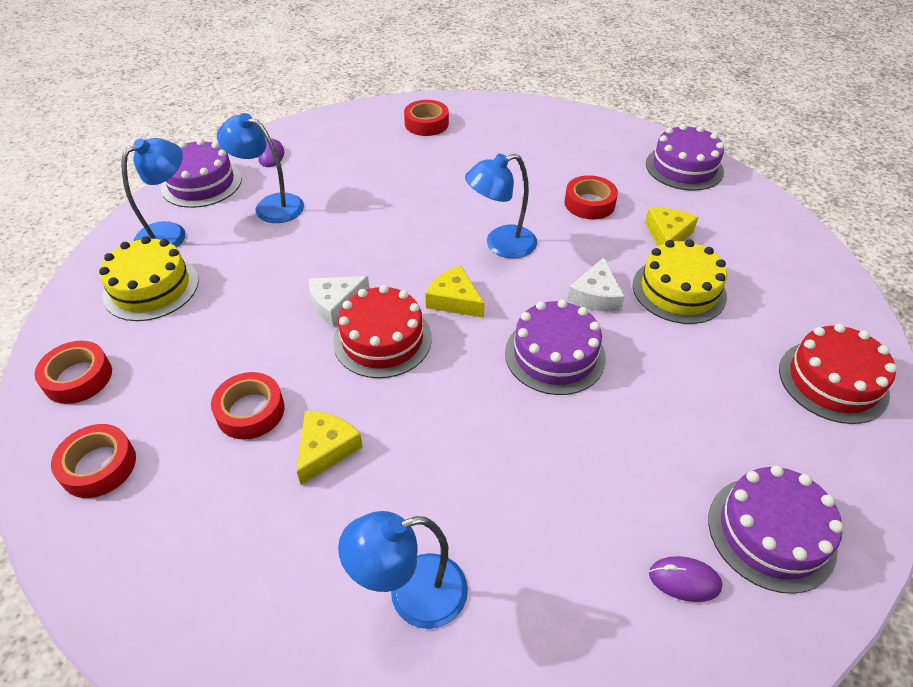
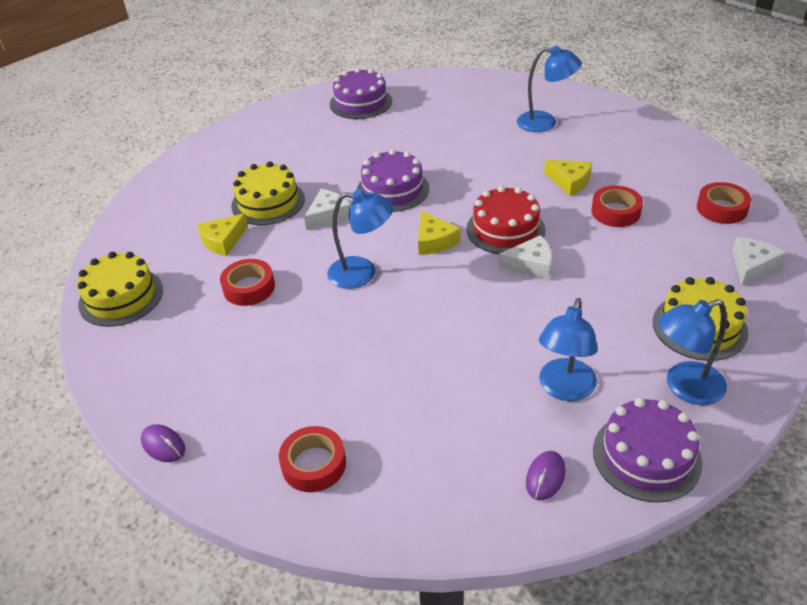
camera: 150 degrees left, 5 degrees down
red tape [34,341,112,404] -> white cheese [732,237,786,285]
blue lamp [217,113,304,223] -> blue lamp turned 60 degrees clockwise [539,298,598,401]
yellow cheese [297,411,363,485] -> yellow cheese turned 105 degrees counterclockwise [544,160,592,196]
purple cake [646,124,724,191] -> yellow cake [77,252,163,327]
purple mouse [649,556,722,602] -> purple mouse moved to [141,424,185,462]
red cake [779,324,897,424] -> none

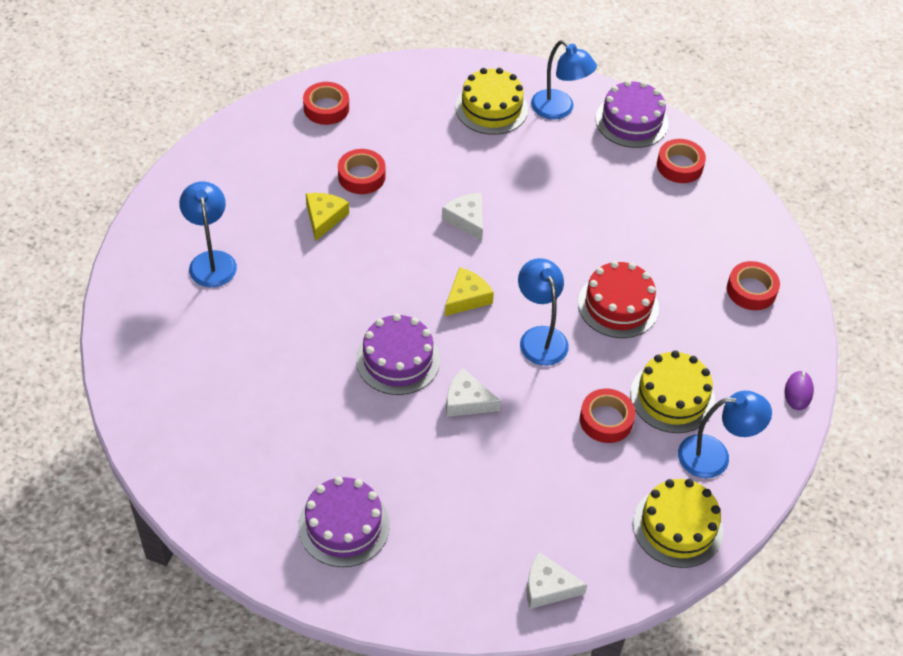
camera: 120 degrees left, 10 degrees up
yellow cheese [197,213,248,256] -> none
yellow cake [231,162,305,225] -> yellow cake moved to [630,350,715,433]
purple cake [330,68,392,119] -> purple cake moved to [298,477,390,567]
red cake [466,186,545,254] -> red cake moved to [578,261,659,338]
purple mouse [526,451,565,501] -> red tape [657,139,706,183]
blue lamp [539,298,598,401] -> blue lamp moved to [678,391,772,478]
white cheese [732,237,786,285] -> white cheese moved to [527,552,587,609]

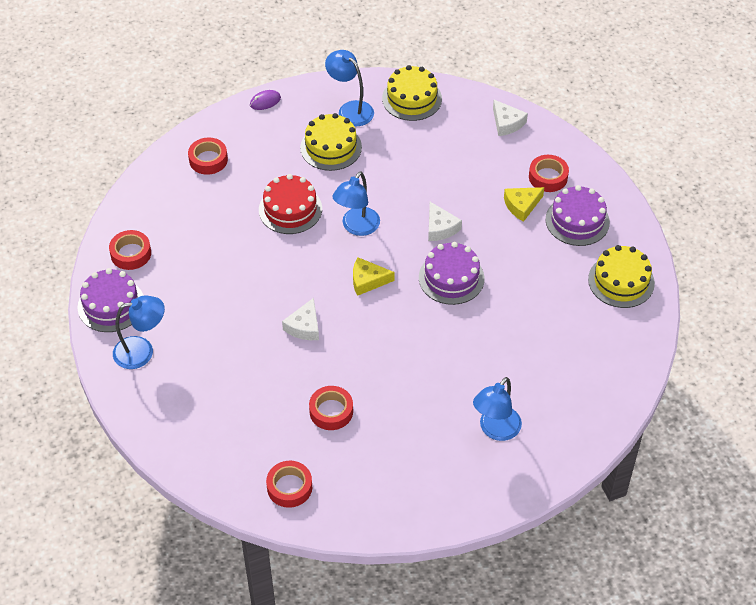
camera: 130 degrees left, 0 degrees up
yellow cheese [306,193,349,241] -> yellow cheese moved to [504,187,544,222]
yellow cake [455,68,528,135] -> yellow cake moved to [588,245,655,308]
blue lamp [531,40,597,120] -> blue lamp turned 75 degrees clockwise [113,296,165,369]
red tape [580,389,635,443] -> red tape moved to [529,155,569,192]

